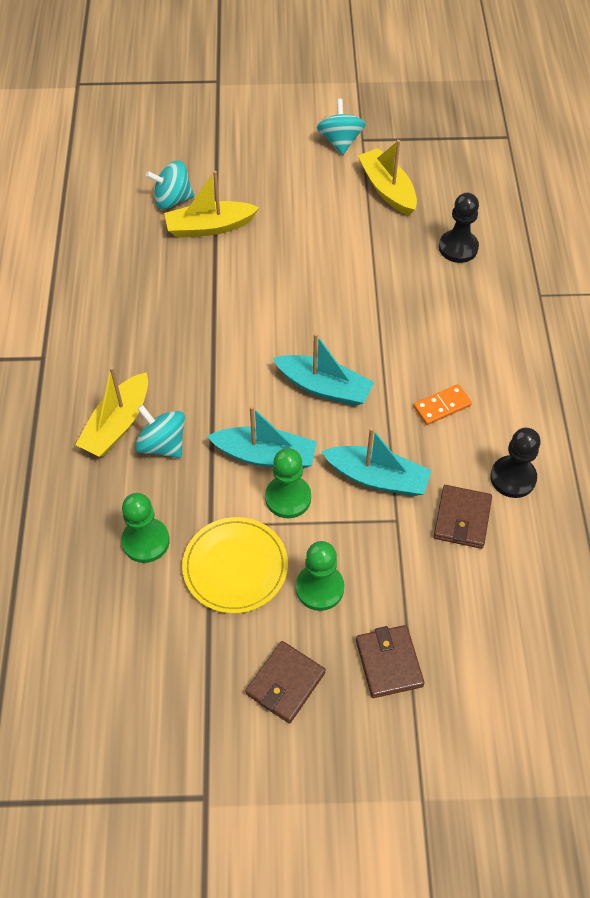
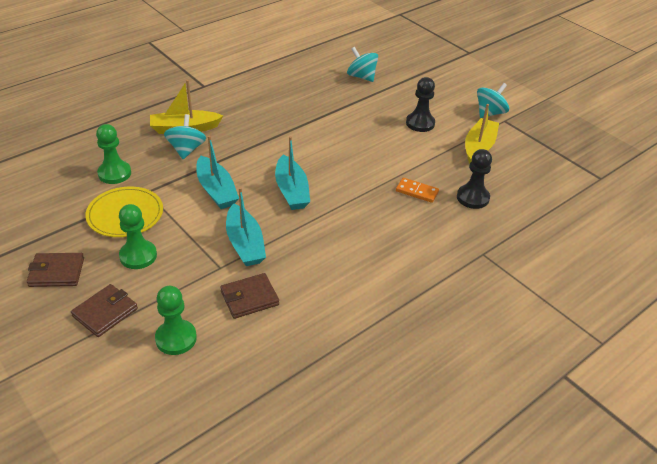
camera: 50 degrees right, 15 degrees down
yellow boat [164,170,259,238] -> none
green pawn [265,448,311,518] -> green pawn moved to [155,286,197,355]
orange domino [413,384,472,425] -> orange domino moved to [396,178,439,203]
black pawn [490,428,541,498] -> black pawn moved to [406,77,435,132]

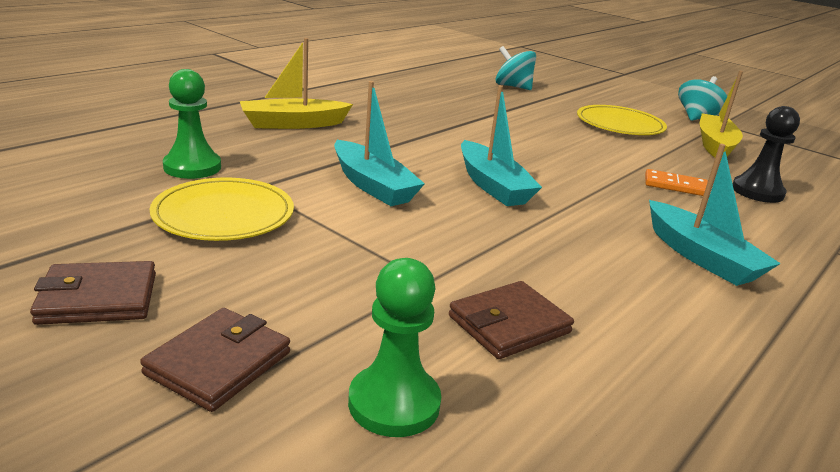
camera: 10 degrees left, 15 degrees down
green pawn [119,204,157,269] -> none
turquoise spinning top [164,114,206,159] -> none
turquoise boat [226,187,266,266] -> turquoise boat moved to [649,144,781,286]
black pawn [406,77,435,132] -> yellow plate [577,105,667,135]

